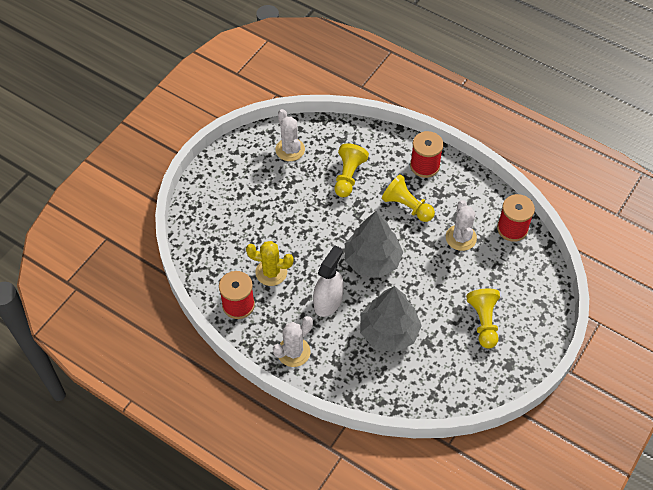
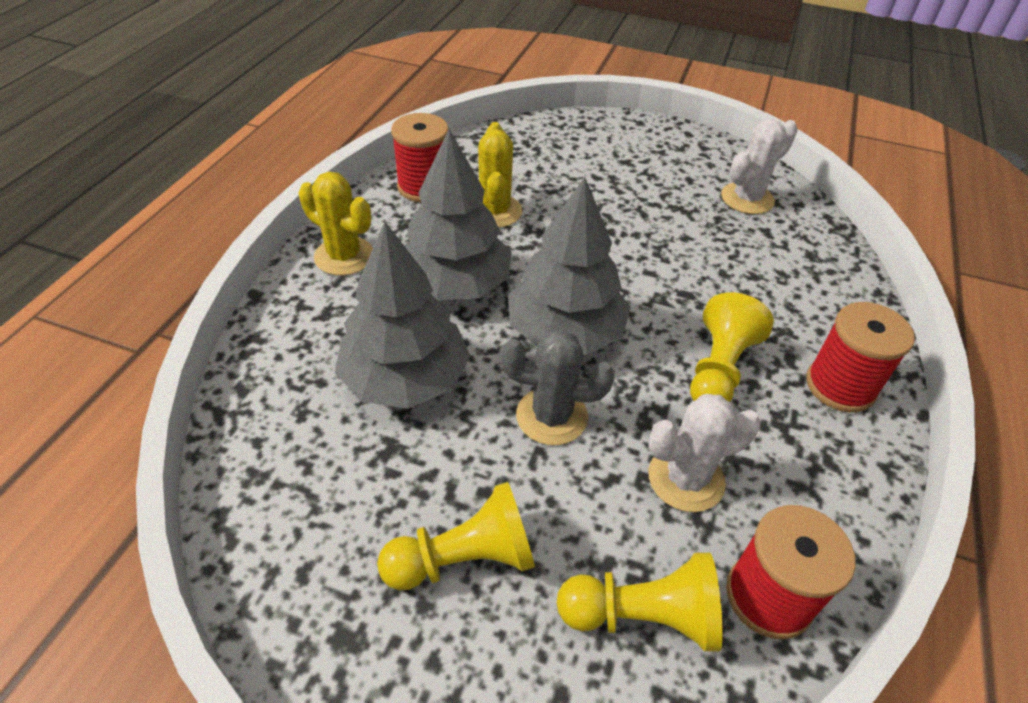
camera: 75 degrees right, 10 degrees down
white cactus [273,316,313,367] -> yellow cactus [298,172,373,275]
white spray bottle [313,245,344,317] -> grey tree [405,129,512,301]
yellow pawn [334,144,369,197] -> yellow pawn moved to [557,553,723,652]
none -> grey cactus [502,330,615,445]

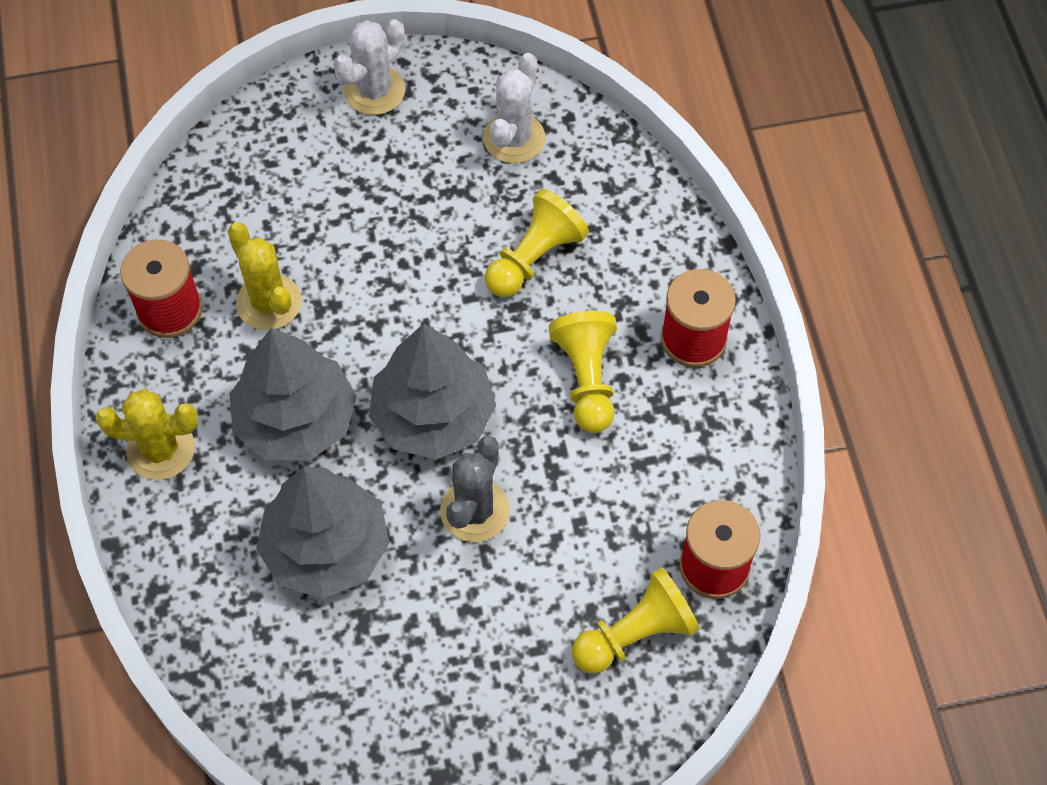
camera: 30 degrees left, 15 degrees up
yellow pawn [377,482,535,590] -> yellow pawn moved to [485,189,589,297]
grey cactus [502,330,615,445] -> grey cactus turned 45 degrees counterclockwise [440,436,510,542]
white cactus [648,394,761,512] -> white cactus moved to [333,19,405,115]

